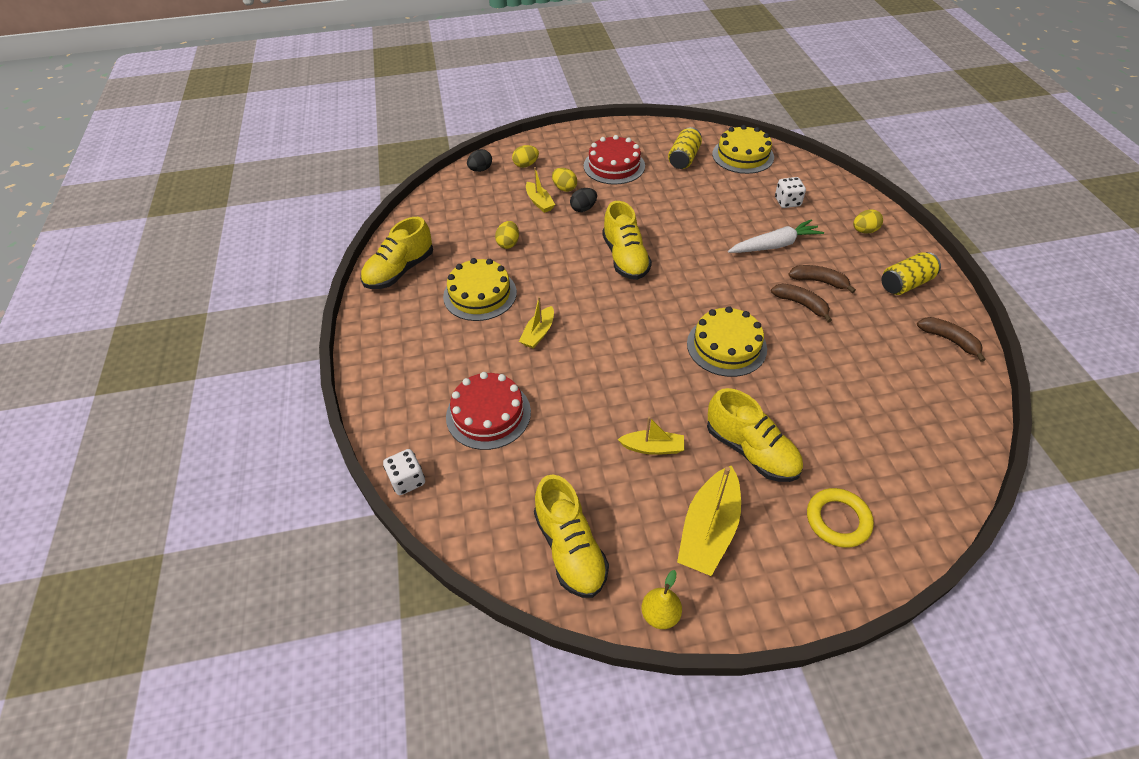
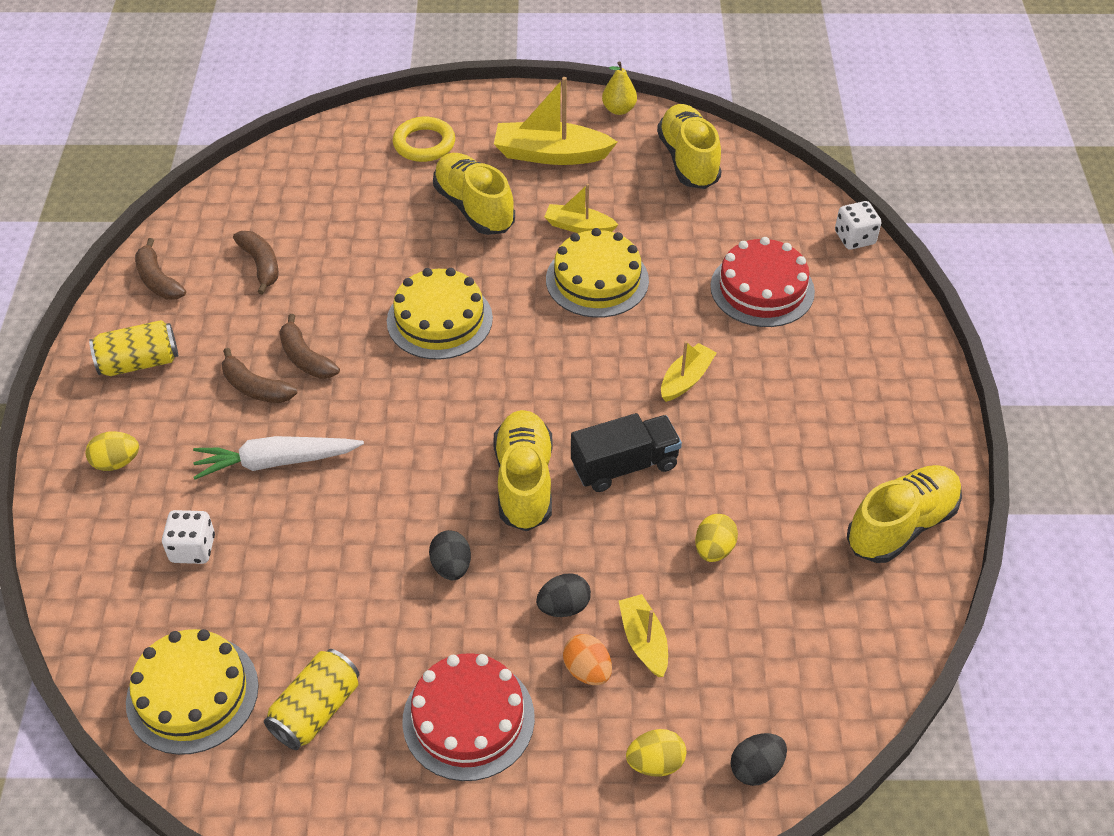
camera: 170 degrees left, 0 degrees up
yellow cake [443,258,517,321] -> yellow cake moved to [546,228,649,318]
yellow egg [552,168,577,192] -> orange egg [563,634,612,685]
yellow boat [677,465,741,576] -> yellow boat turned 120 degrees counterclockwise [494,77,617,165]
none -> brown banana [233,231,279,295]
none -> black egg [429,530,471,580]
none -> black truck [571,413,682,492]

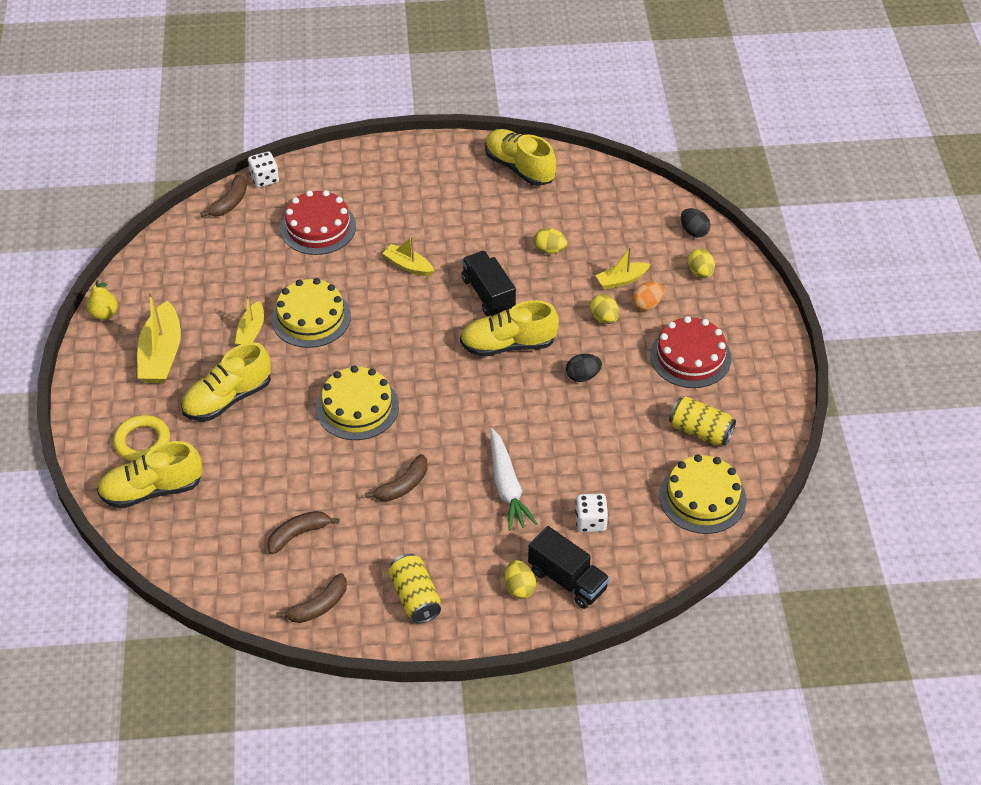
camera: 95 degrees left, 0 degrees up
brown banana [222,348,297,403] -> brown banana moved to [200,175,247,217]
black egg [536,573,591,617] -> yellow egg [590,294,619,324]
yellow shoe [657,104,722,189] -> yellow shoe moved to [97,441,202,509]
none -> black truck [528,526,610,609]

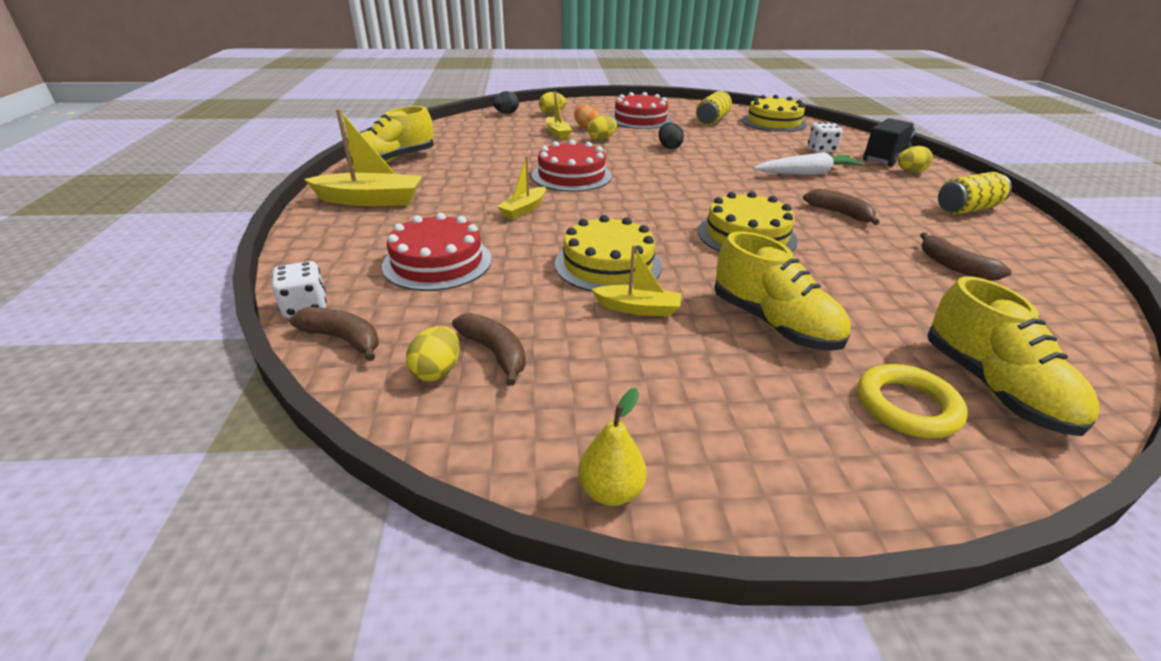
camera: 90 degrees left, 15 degrees down
yellow boat [137,291,181,383] -> yellow boat moved to [304,109,422,206]
brown banana [276,573,347,623] -> brown banana moved to [452,313,526,386]
yellow shoe [460,300,559,357] -> none
black truck [461,251,516,316] -> red cake [532,140,612,192]
yellow egg [534,228,568,254] -> yellow egg moved to [406,326,460,381]

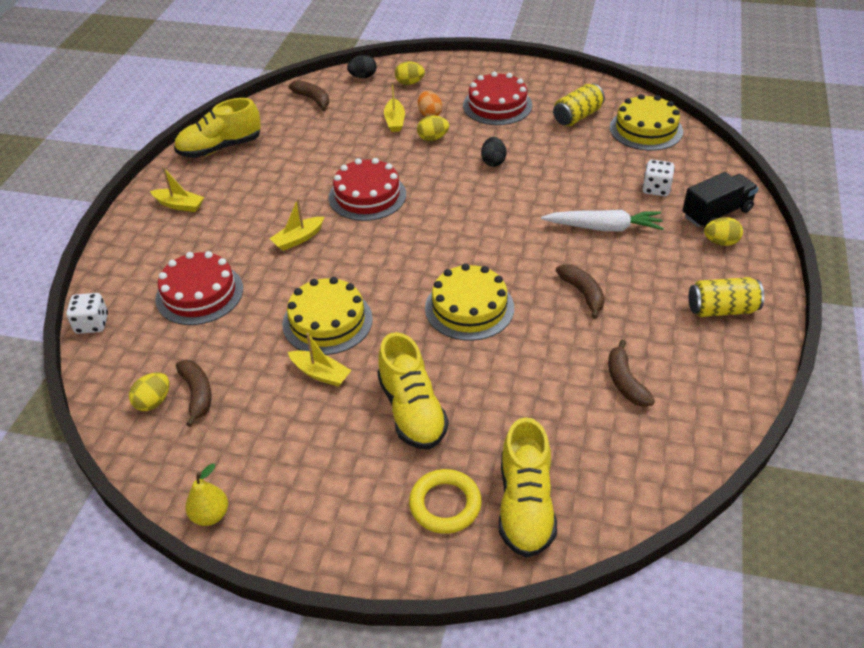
camera: 20 degrees right, 10 degrees up
brown banana [289,307,379,361] -> brown banana moved to [288,80,329,111]
yellow boat [304,109,422,206] -> yellow boat [150,167,204,212], size x0.58

